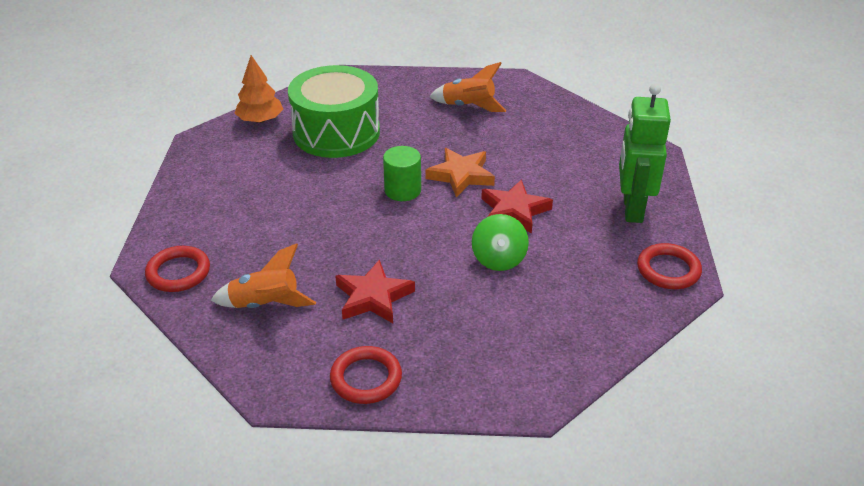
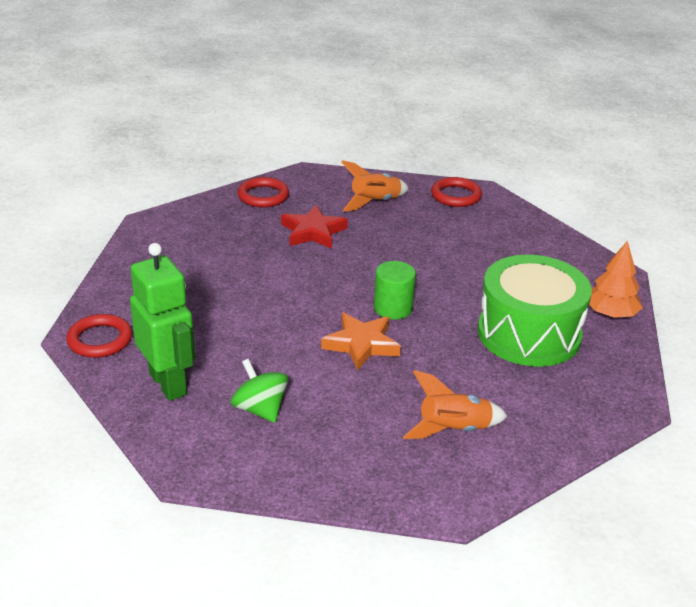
camera: 140 degrees right, 5 degrees down
green spinning top [472,214,529,271] -> green spinning top moved to [231,359,288,423]
red star [481,179,553,234] -> none

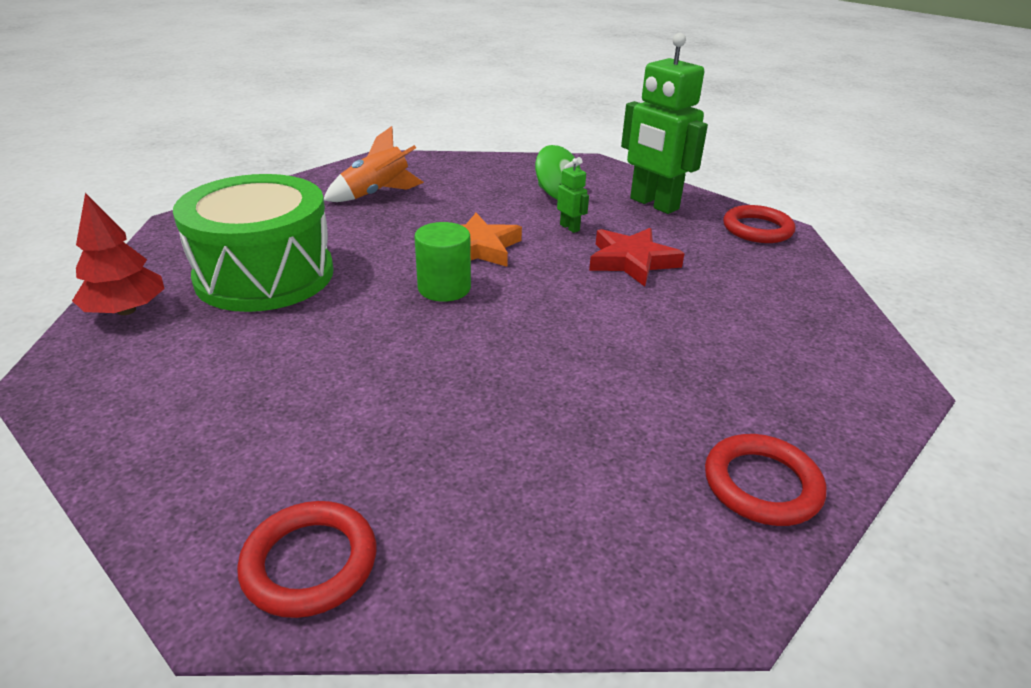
camera: 170 degrees right, 0 degrees up
red star [281,205,348,249] -> red star moved to [589,228,685,287]
orange rocket [341,160,409,212] -> none
orange tree [589,241,643,318] -> red tree [72,193,165,315]
none -> green robot [557,158,589,233]

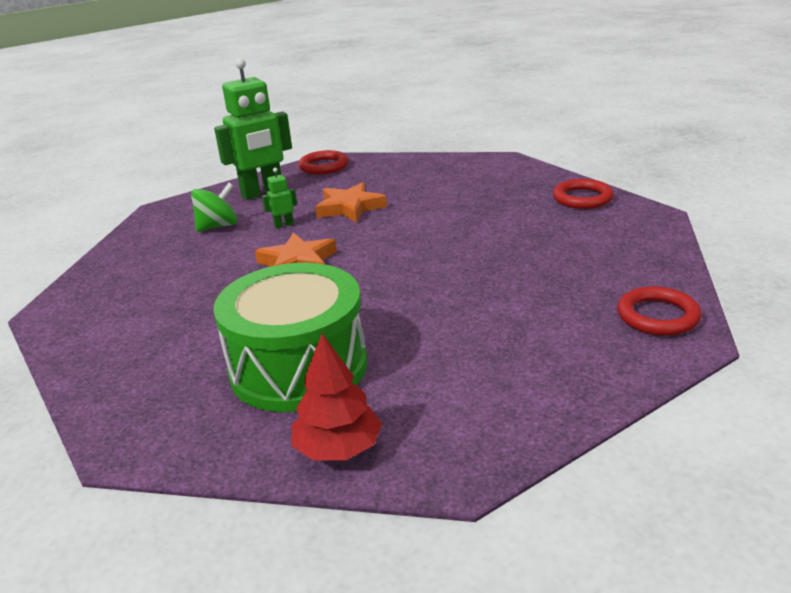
camera: 75 degrees left, 5 degrees down
orange rocket [324,126,424,202] -> none
green cylinder [414,222,471,302] -> none
red star [589,228,685,287] -> orange star [315,182,387,223]

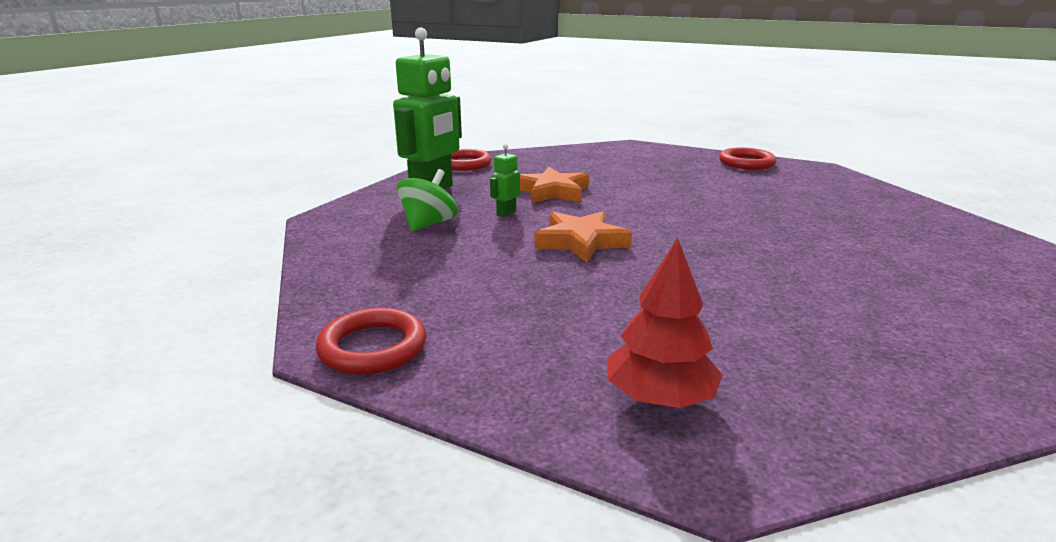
camera: 30 degrees left, 5 degrees down
green drum [213,263,368,412] -> none
red tree [292,333,382,461] -> red tree moved to [607,238,723,408]
red ring [617,286,702,336] -> red ring moved to [316,308,426,375]

